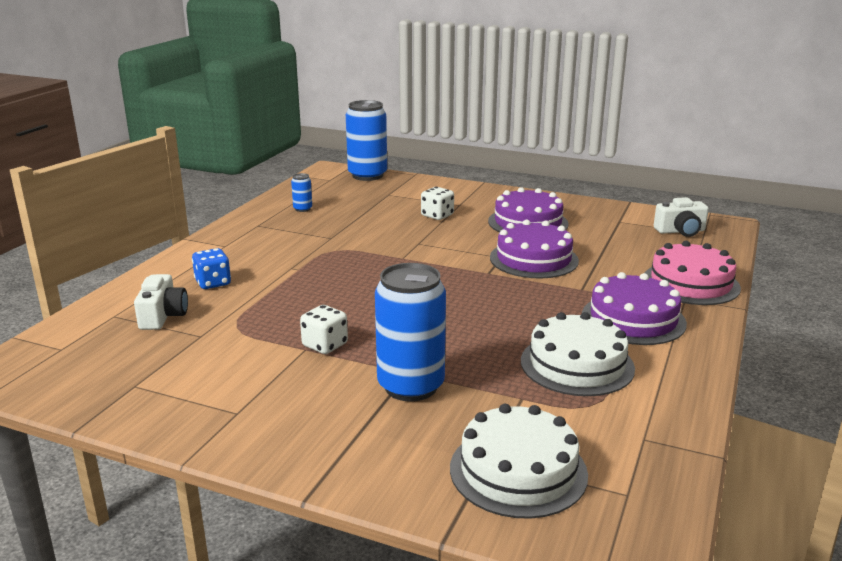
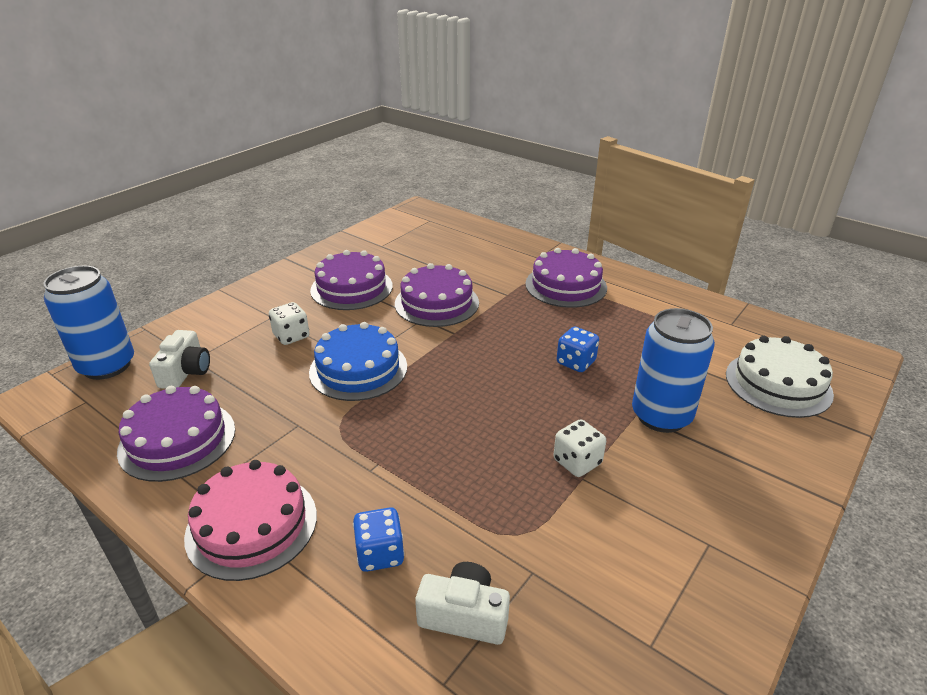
camera: 75 degrees left, 10 degrees up
blue can [291,173,312,212] -> purple cake [117,386,235,482]
white cake [521,312,635,396] -> none
pink cake [645,241,741,305] -> pink cake moved to [184,460,317,581]
white camera [654,197,709,237] -> white camera moved to [149,330,210,389]
none -> blue cake [309,322,407,401]
none -> blue dice [557,327,599,372]

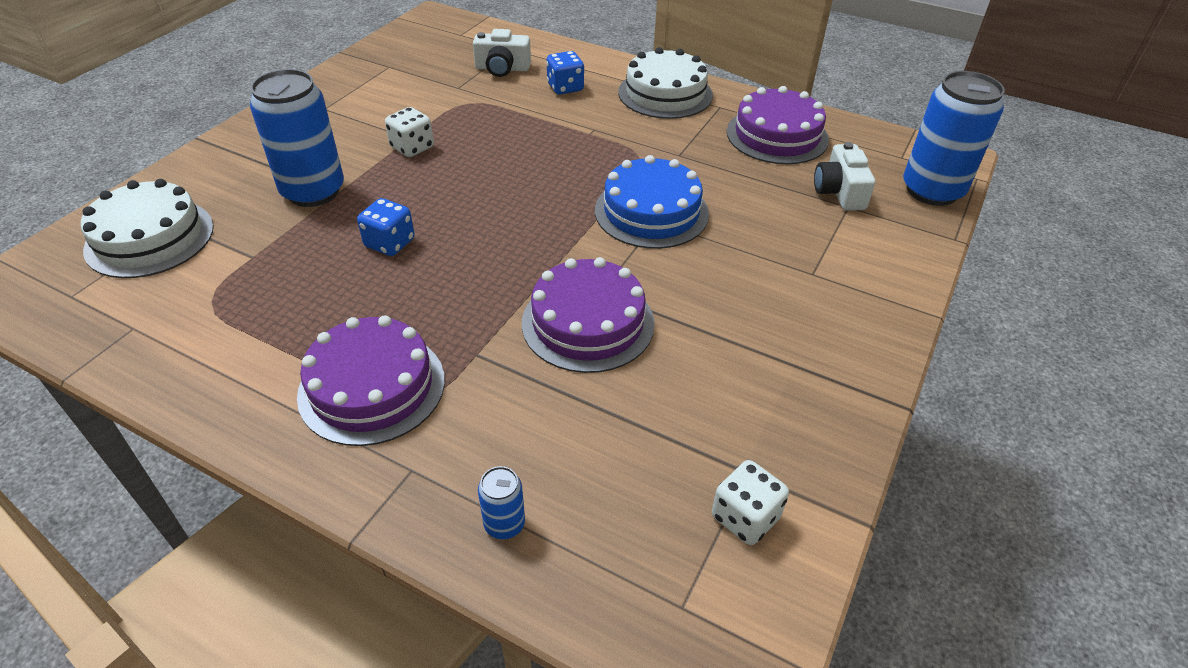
camera: 170 degrees right, 10 degrees up
pink cake [184,460,317,581] -> white cake [618,47,713,119]
white dice [269,302,309,345] -> white dice moved to [712,460,789,545]
purple cake [310,250,393,310] -> none
none -> blue can [478,466,525,539]

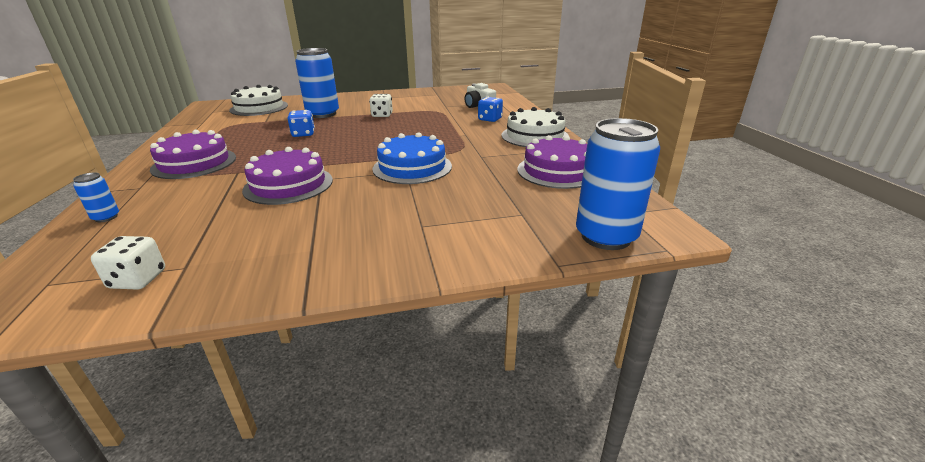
camera: 50 degrees right, 15 degrees down
white camera [814,142,875,211] -> none

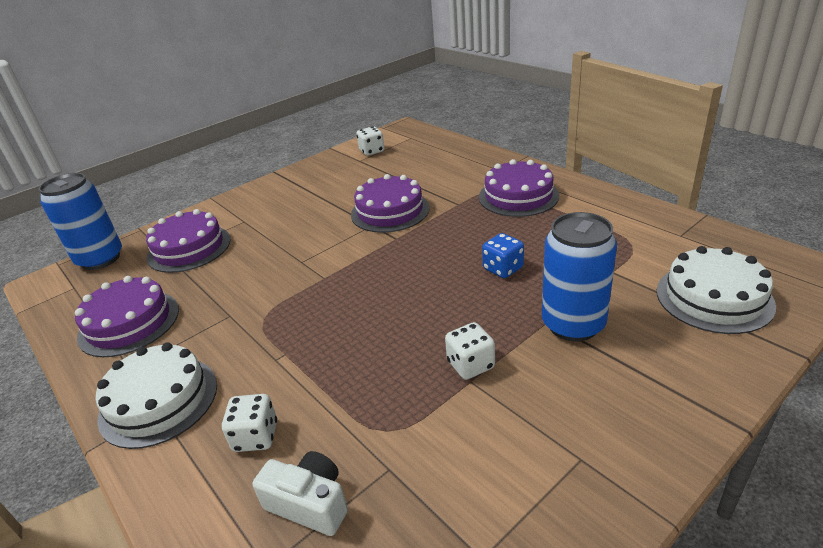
camera: 155 degrees right, 5 degrees up
blue can [73,172,119,222] -> none
blue cake [372,132,452,184] -> none
blue dice [478,97,503,122] -> white dice [222,394,277,452]
none -> purple cake [146,209,231,273]

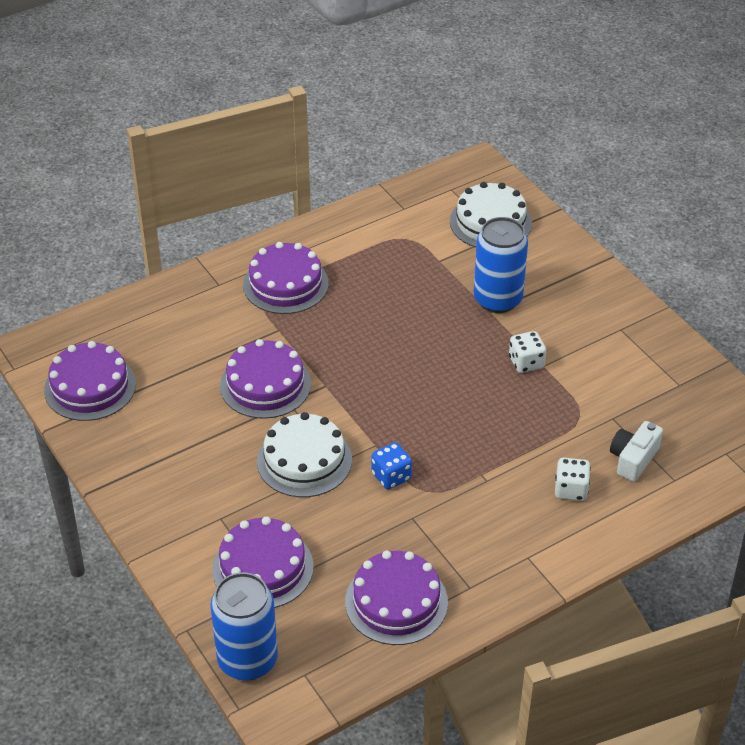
camera: 85 degrees left, 10 degrees up
white cake [96,342,217,449] -> white cake moved to [257,412,352,497]
white dice [357,126,384,156] -> purple cake [44,341,136,421]
blue dice [482,233,524,278] -> blue dice moved to [371,442,412,489]

